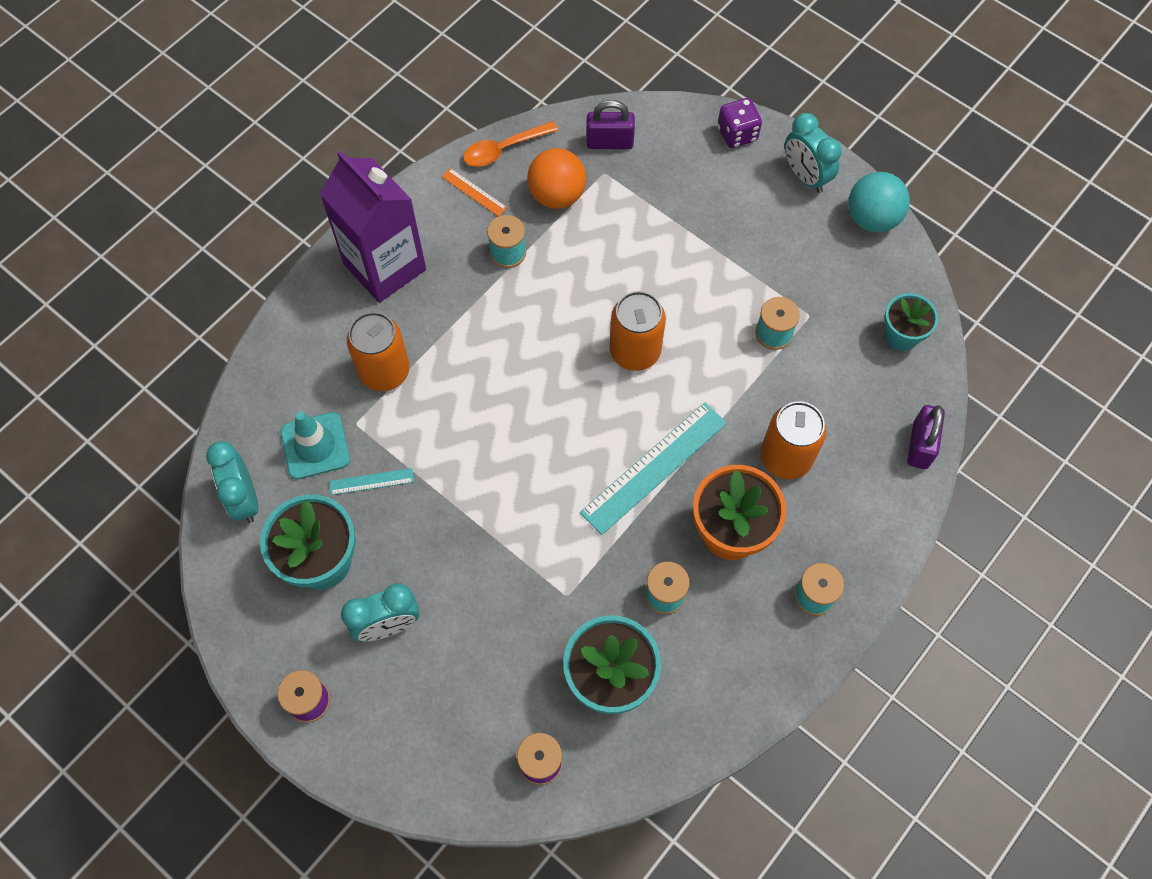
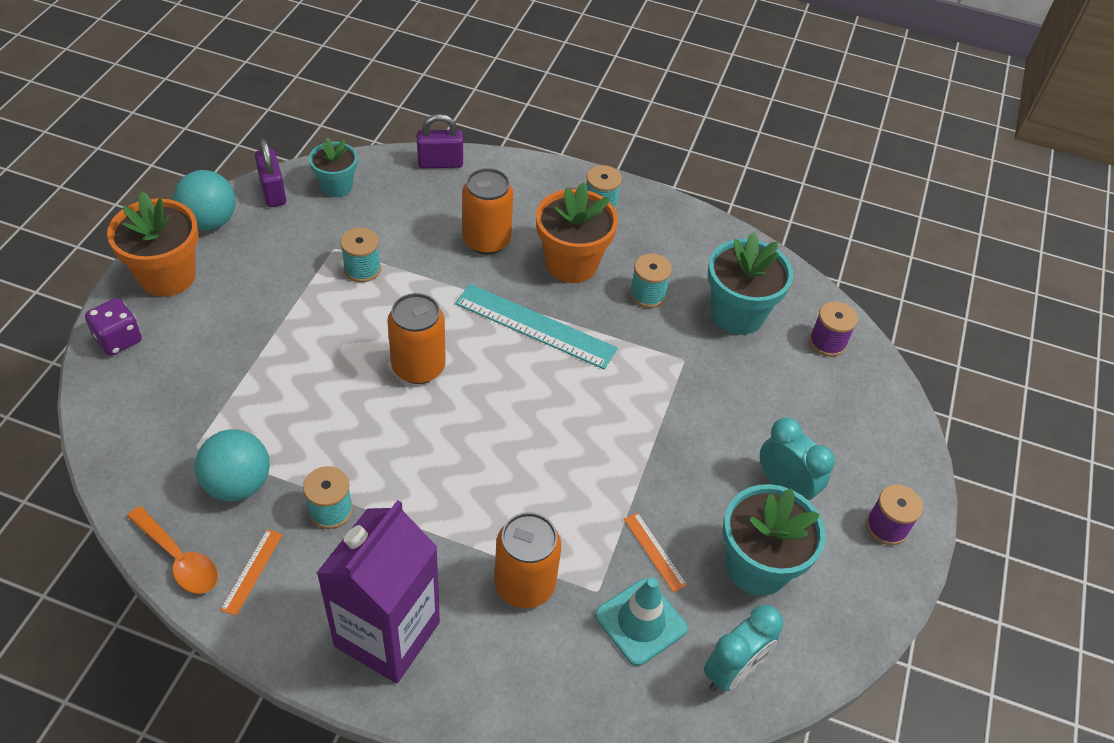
camera: 115 degrees left, 15 degrees down
turquoise ruler [329,468,414,495] -> orange ruler [624,512,687,592]
orange ball [527,148,586,209] -> turquoise ball [195,429,270,501]
purple padlock [586,100,635,149] -> purple padlock moved to [255,139,286,207]
turquoise clock [785,113,842,193] -> orange flower pot [107,192,198,297]

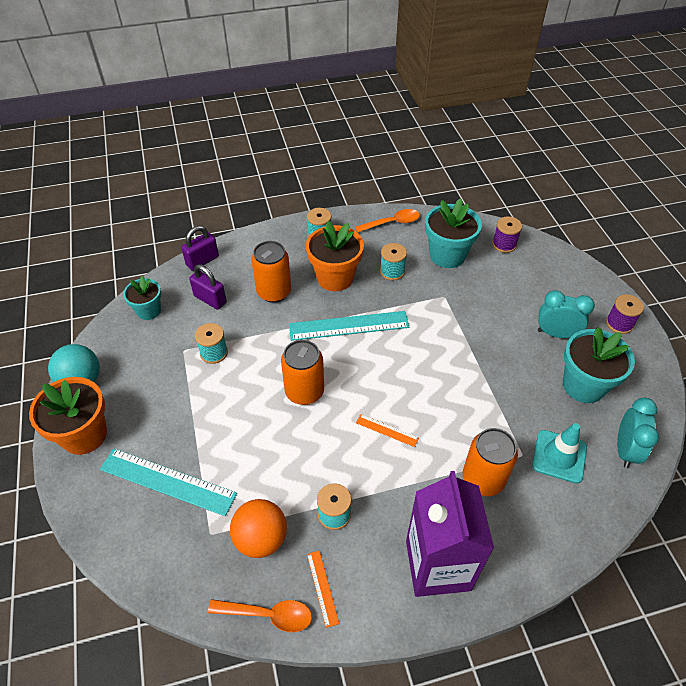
camera: 30 degrees left, 0 degrees up
purple dice [85,298,142,356] -> none
turquoise ball [195,429,270,501] -> orange ball [230,499,287,558]
purple padlock [255,139,286,207] -> purple padlock moved to [189,264,227,310]
orange ruler [624,512,687,592] -> orange ruler moved to [356,414,419,447]
none -> turquoise ruler [100,448,237,516]
none -> orange spoon [355,209,420,233]

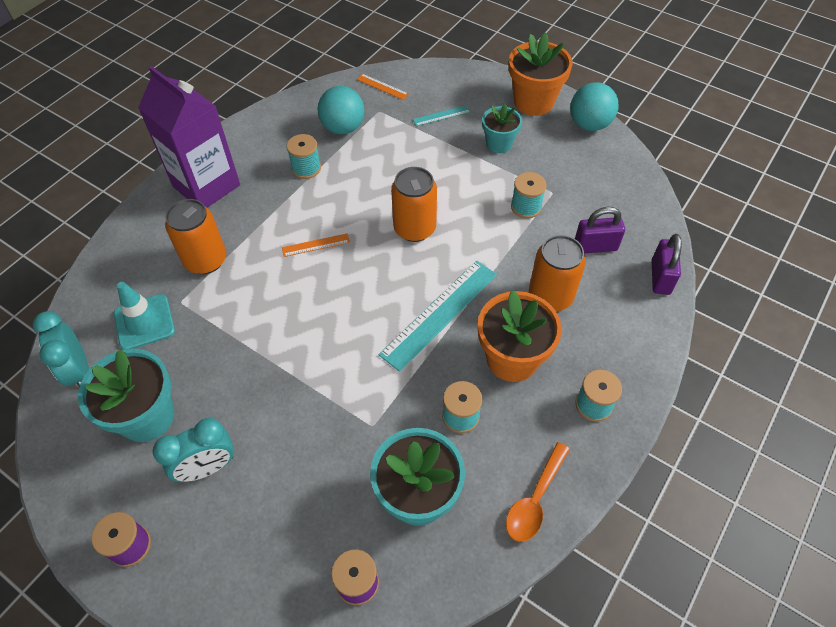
camera: 140 degrees right, 5 degrees up
turquoise ruler [100,448,237,516] -> turquoise ruler [413,105,471,126], size x0.48
turquoise flower pot [123,276,161,320] -> turquoise flower pot moved to [482,103,522,153]
orange spoon [208,599,312,632] -> none
orange ball [230,499,287,558] -> turquoise ball [318,86,365,134]
orange ruler [307,551,340,628] -> orange ruler moved to [357,74,409,100]

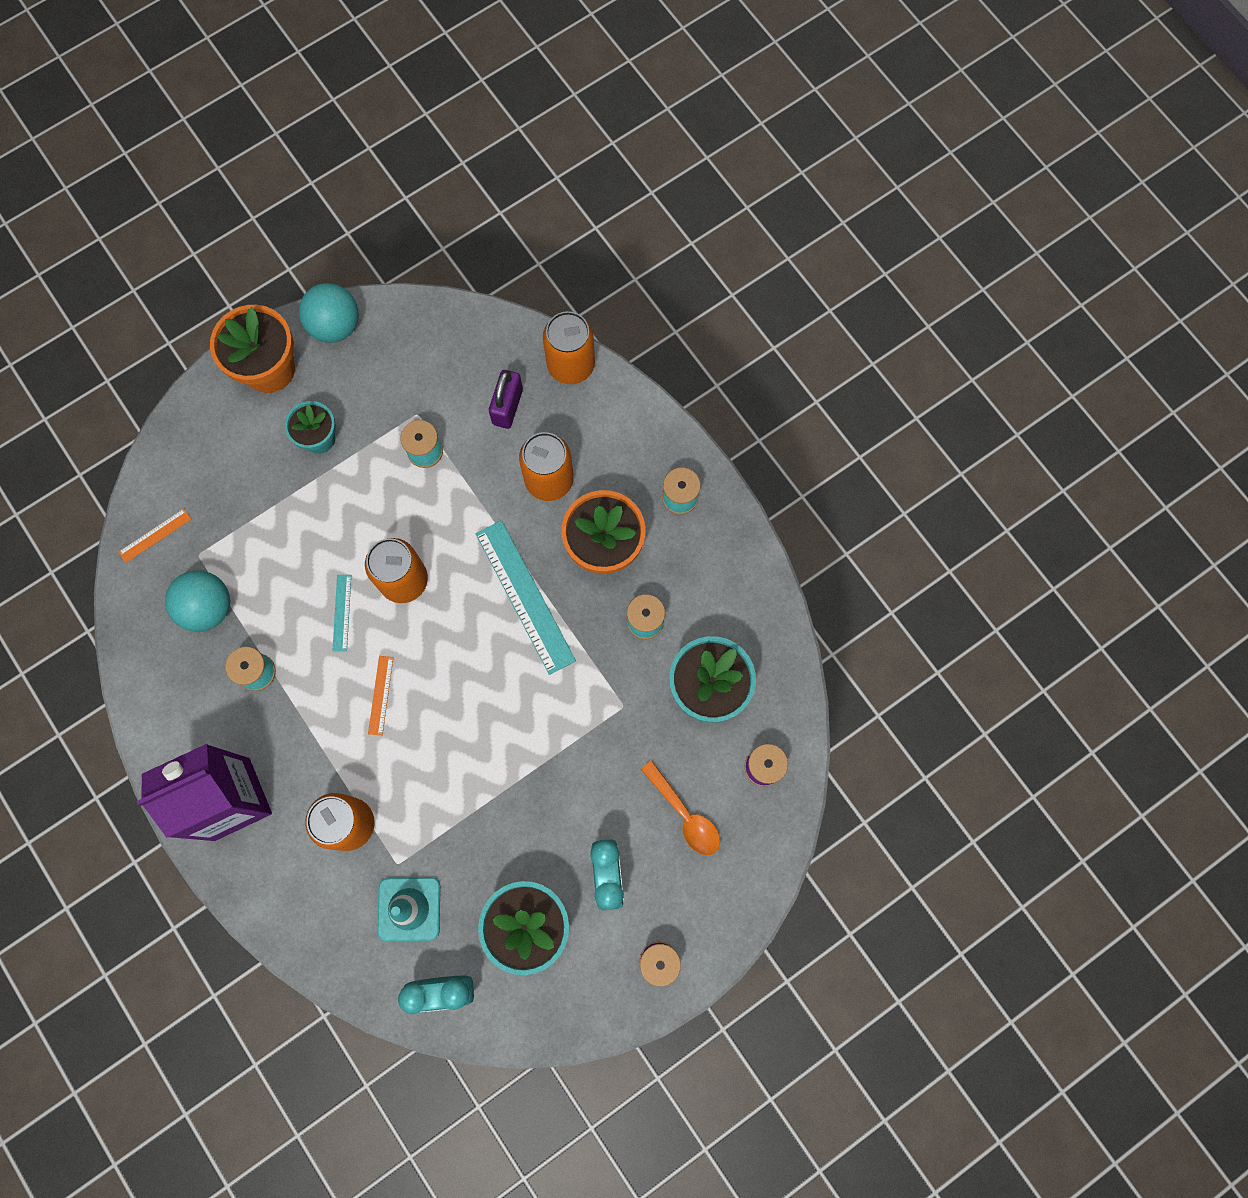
camera: 70 degrees left, 20 degrees up
turquoise ruler [413,105,471,126] -> turquoise ruler moved to [332,575,351,651]
orange spoon [506,442,570,542] -> orange spoon moved to [641,760,720,856]
purple padlock [652,234,682,295] -> orange can [543,311,595,384]

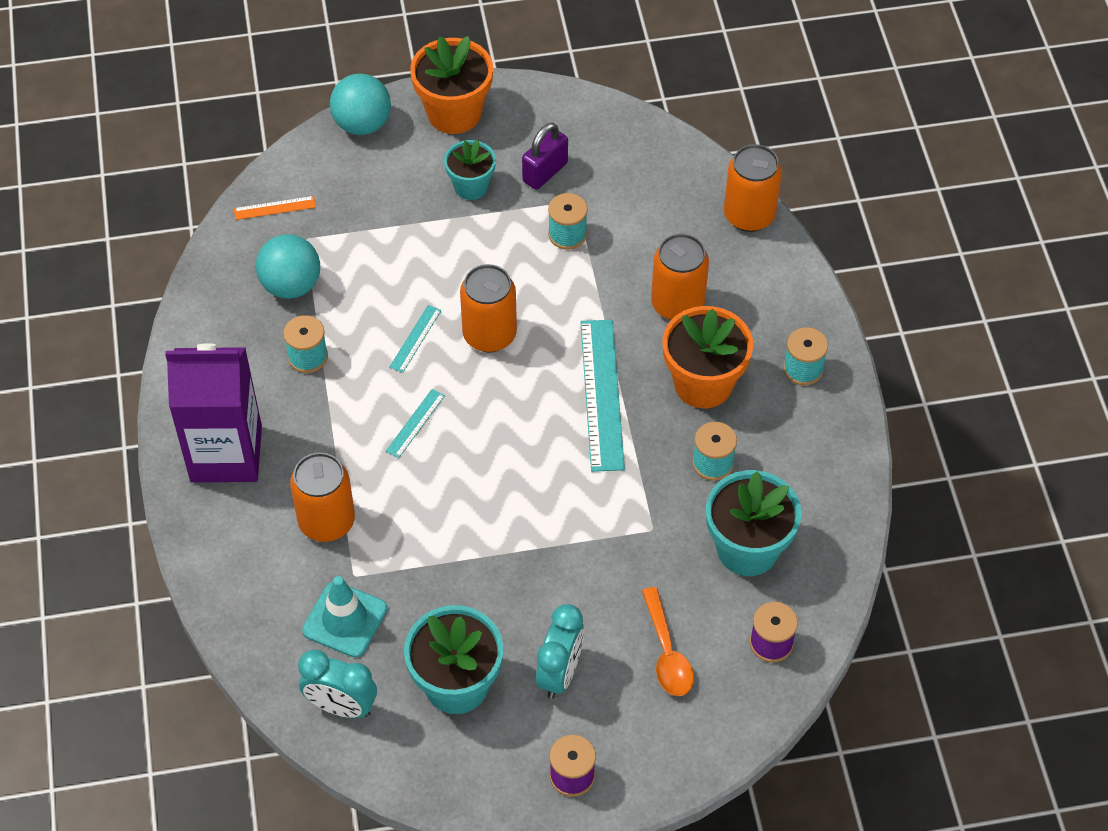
camera: 25 degrees right, 20 degrees down
turquoise ball [299,283,359,343] -> turquoise ball moved to [330,73,391,135]
orange ruler [368,656,393,736] -> turquoise ruler [386,389,445,458]
purple padlock [489,370,523,429] -> purple padlock moved to [522,123,568,190]

